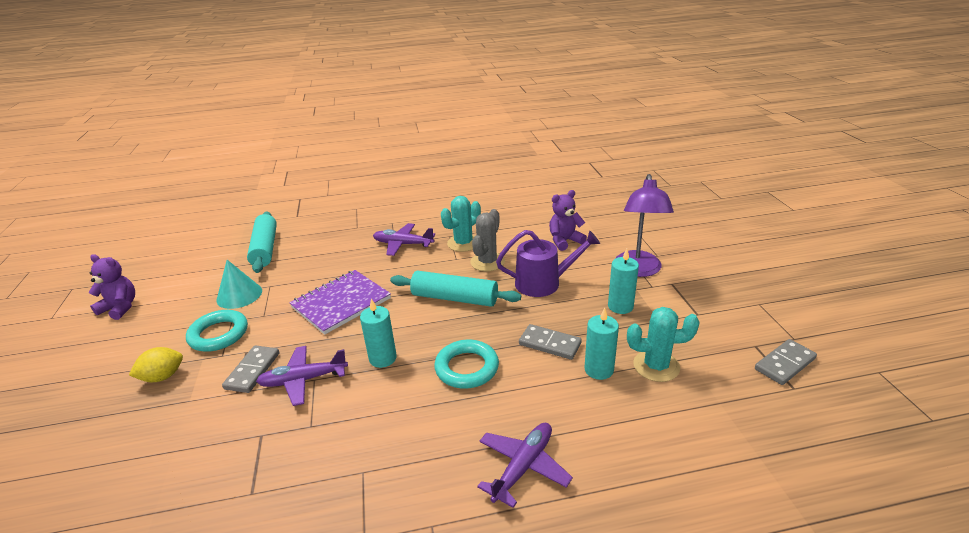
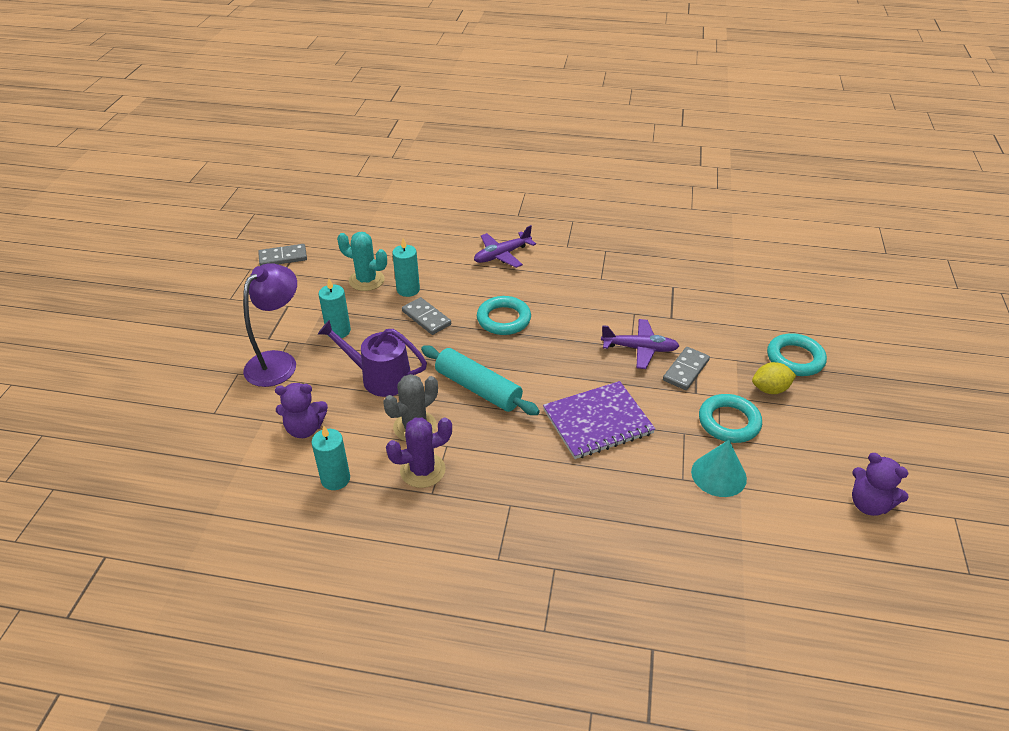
camera: 160 degrees left, 10 degrees up
turquoise rolling pin [247,212,277,273] -> none
turquoise candle [360,299,397,368] -> turquoise candle moved to [311,426,350,490]
purple plane [373,223,435,256] -> none
turquoise cactus [441,196,481,252] -> purple cactus [386,417,452,488]
none -> turquoise ring [767,333,827,376]

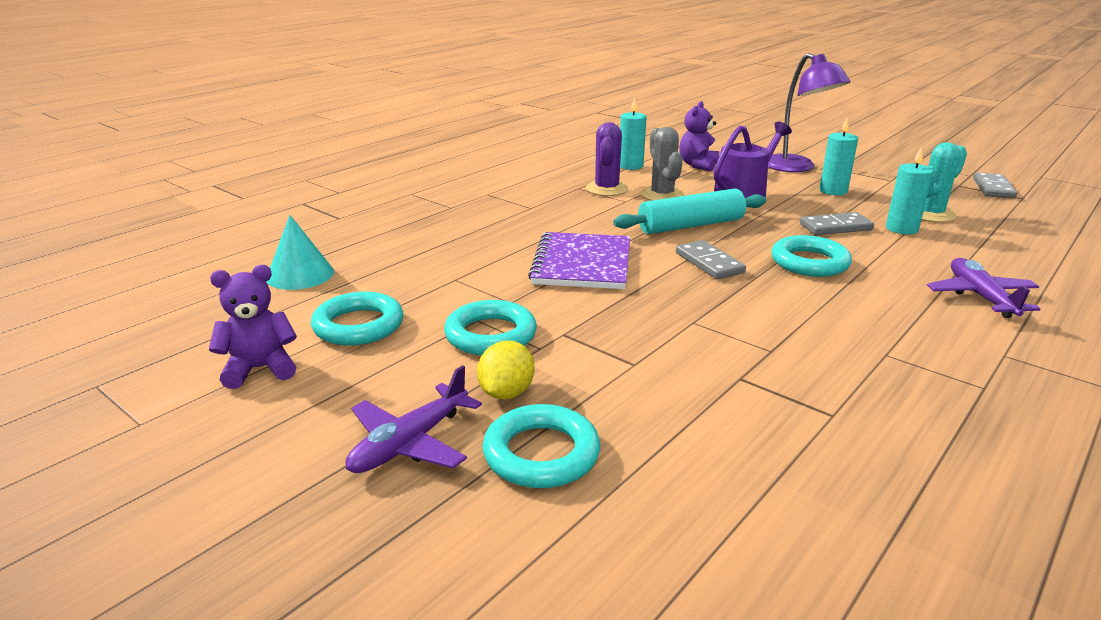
camera: 120 degrees right, 15 degrees down
purple plane [601,319,679,369] -> purple plane moved to [346,365,482,473]
grey domino [663,347,710,390] -> grey domino moved to [676,240,746,279]
turquoise cone [691,440,747,497] -> turquoise cone moved to [266,215,334,290]
none -> turquoise ring [311,292,403,346]

